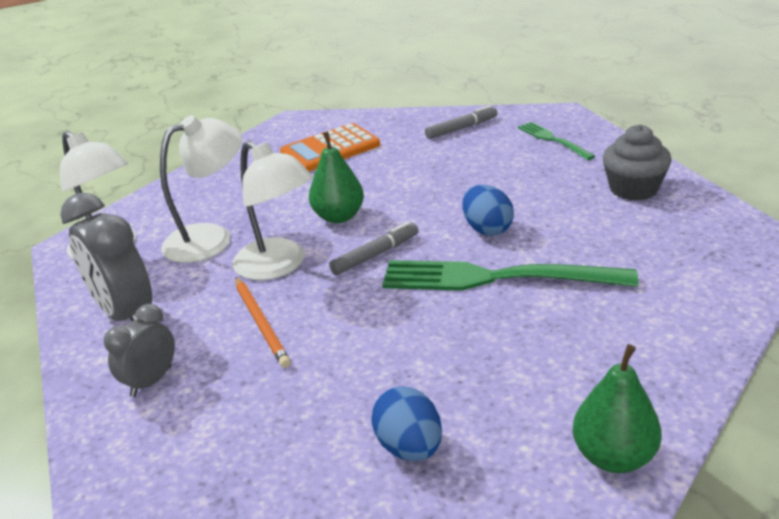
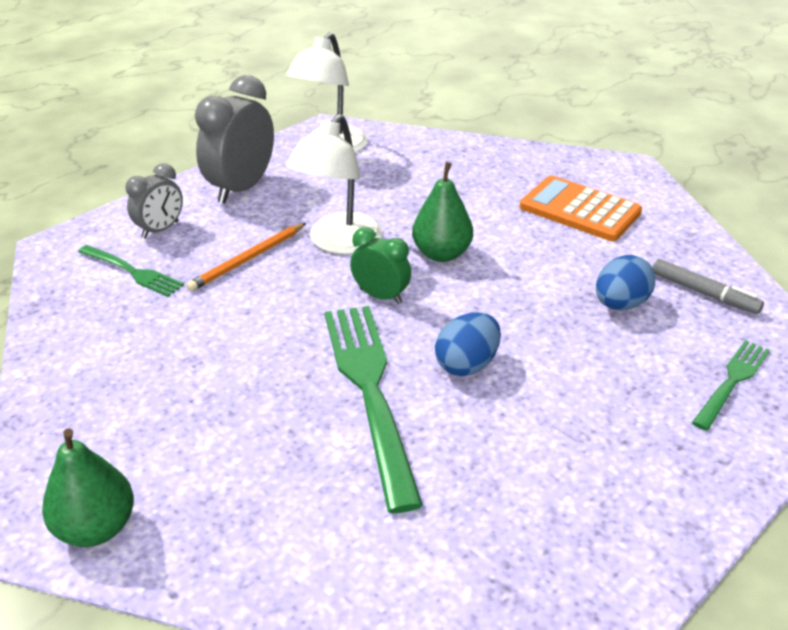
camera: 65 degrees right, 5 degrees up
grey clock [104,304,175,397] -> grey clock turned 120 degrees clockwise [126,163,183,239]
white lamp [160,115,242,263] -> none
grey marker [329,221,419,275] -> green clock [350,227,411,304]
blue egg [371,387,442,461] -> blue egg moved to [596,255,655,310]
grey cupcake [603,125,672,201] -> none
none -> green fork [78,245,184,297]

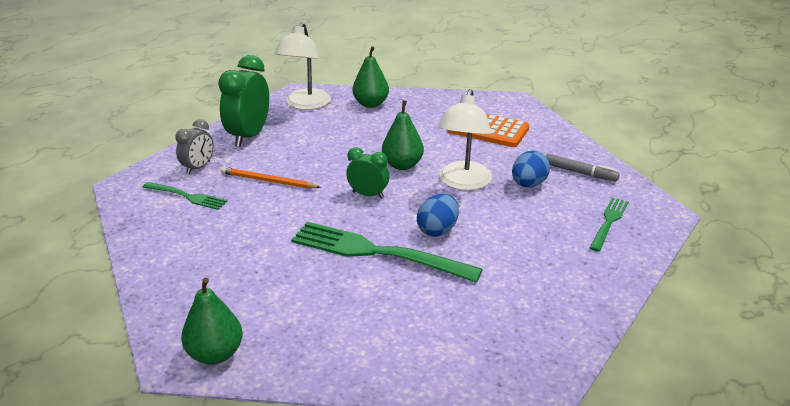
camera: 10 degrees left, 5 degrees down
orange pencil [186,223,306,291] -> orange pencil turned 75 degrees clockwise [221,167,321,189]
grey clock [195,75,274,204] -> green clock [218,55,269,147]
white lamp [286,114,382,254] -> white lamp moved to [438,89,492,191]
green fork [324,306,423,513] -> green fork turned 45 degrees counterclockwise [291,222,483,283]
none -> green pear [352,46,389,108]

